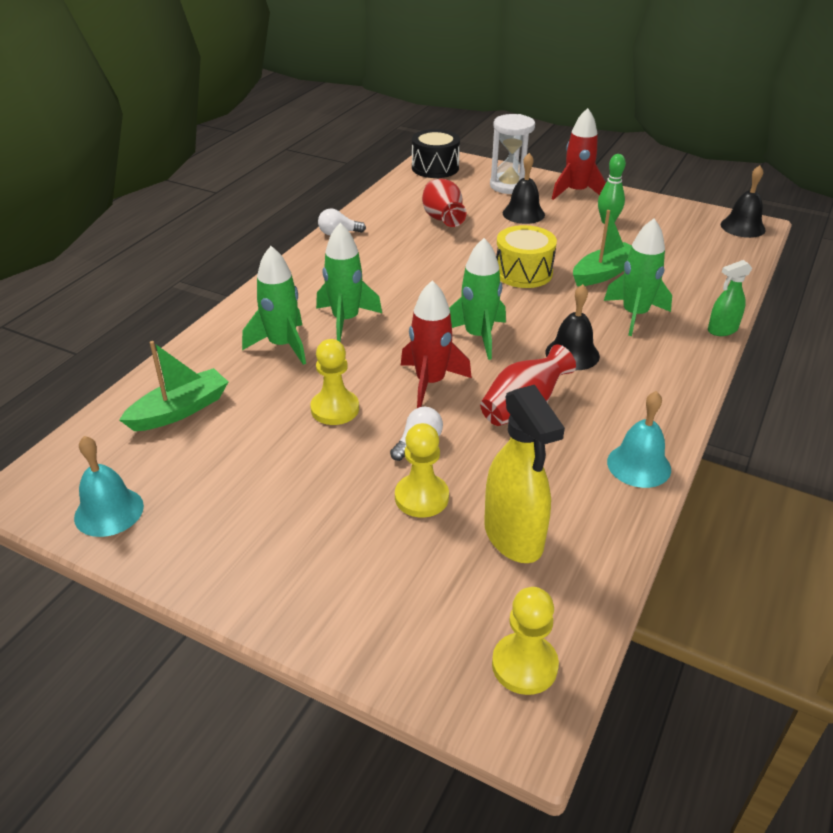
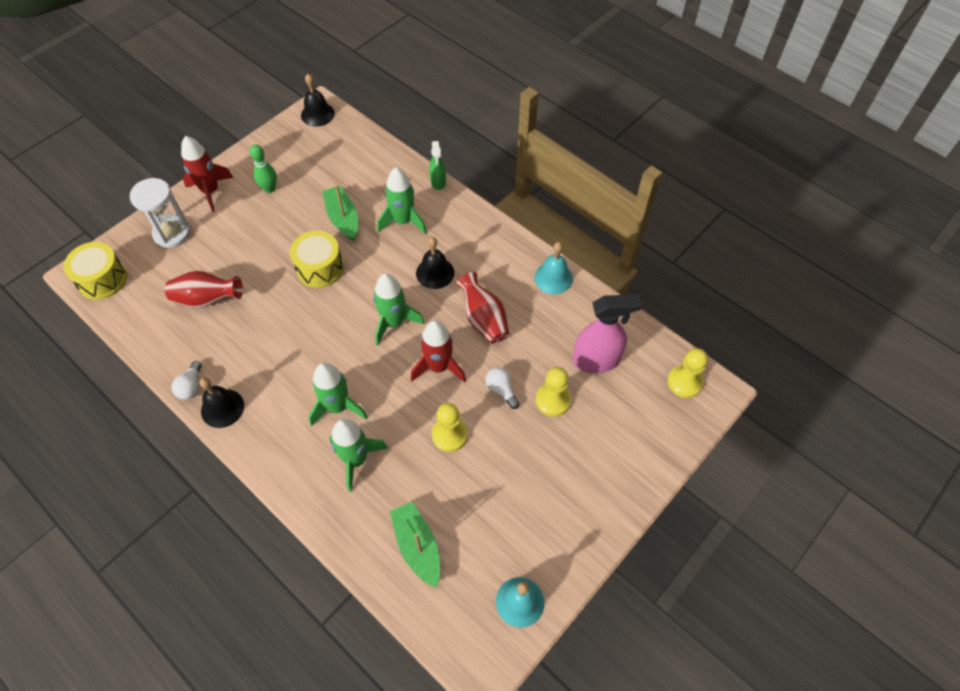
camera: 75 degrees left, 20 degrees up
black drum [412,129,460,178] -> yellow drum [64,242,127,300]
yellow spray bottle [484,385,565,563] -> pink spray bottle [573,294,642,373]
black bell [503,153,545,224] -> black bell moved to [200,377,244,428]

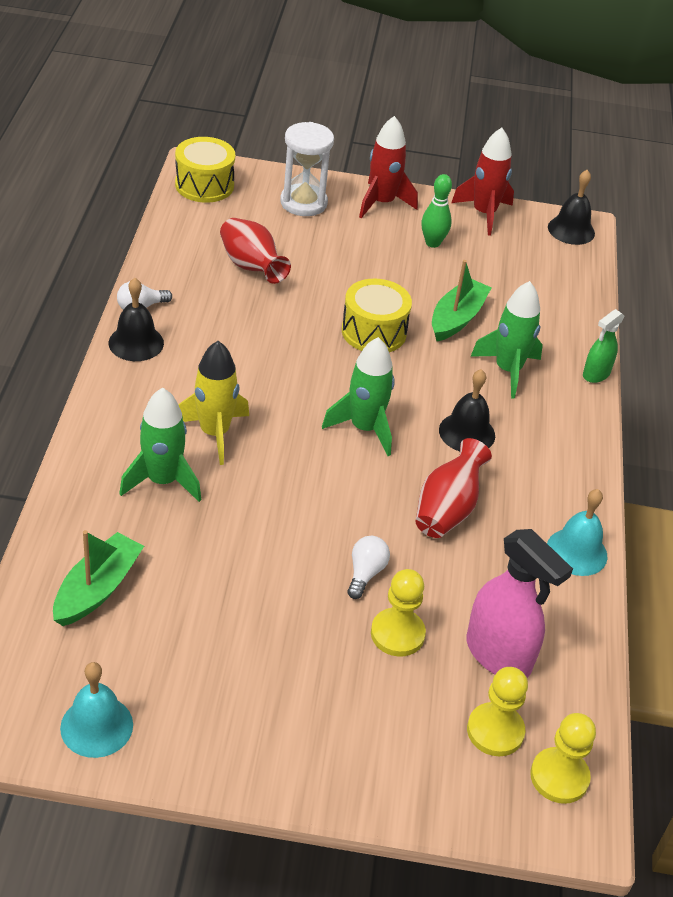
camera: 50 degrees right, 15 degrees down
green rocket [309,363,367,426] -> yellow rocket [178,341,249,465]
red rocket [411,320,466,383] -> red rocket moved to [451,128,514,235]
yellow pawn [432,403,468,452] -> yellow pawn moved to [467,667,528,756]

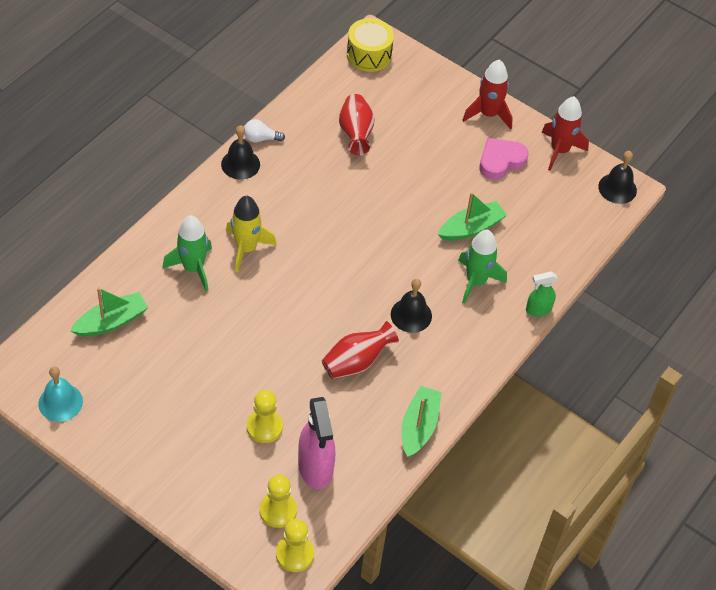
camera: 30 degrees right, 10 degrees up
white hourglass [280,122,334,216] -> none
green rocket [322,337,395,456] -> none
yellow drum [342,279,412,352] -> none
white light bulb [347,536,390,599] -> none
green bowling pin [421,174,452,248] -> pink heart [479,138,529,180]
turquoise bell [547,489,608,576] -> green boat [401,386,442,457]

